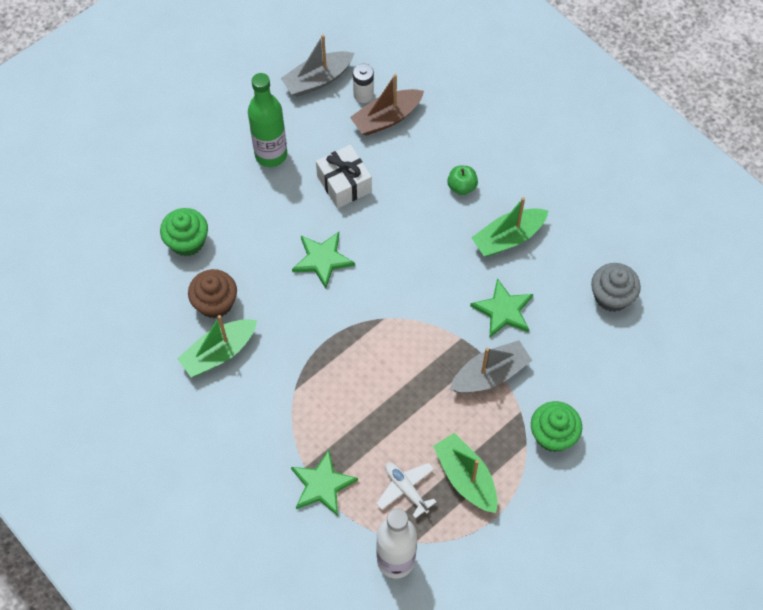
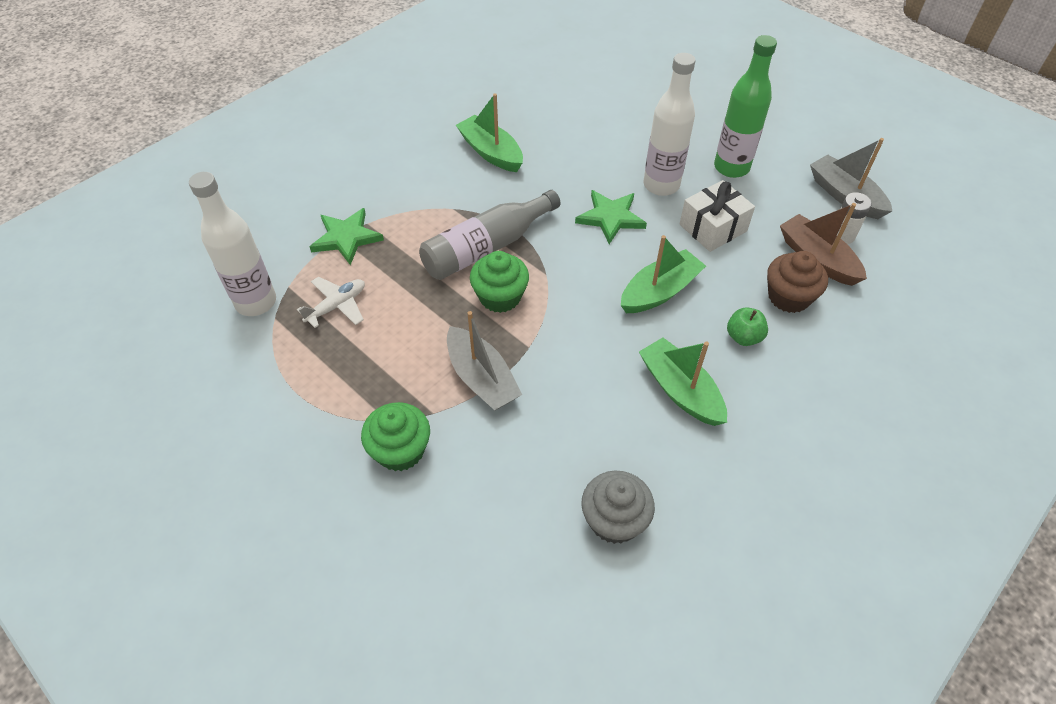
camera: 85 degrees right, 10 degrees down
green cupcake [160,208,208,256] -> green cupcake moved to [470,251,529,313]
brown cupcake [188,269,237,318] -> brown cupcake moved to [767,251,828,313]
green boat [433,433,498,513] -> green boat moved to [621,235,706,313]
green star [470,278,533,338] -> none
none -> grey bottle [419,190,561,280]
none -> white bottle [643,53,696,196]

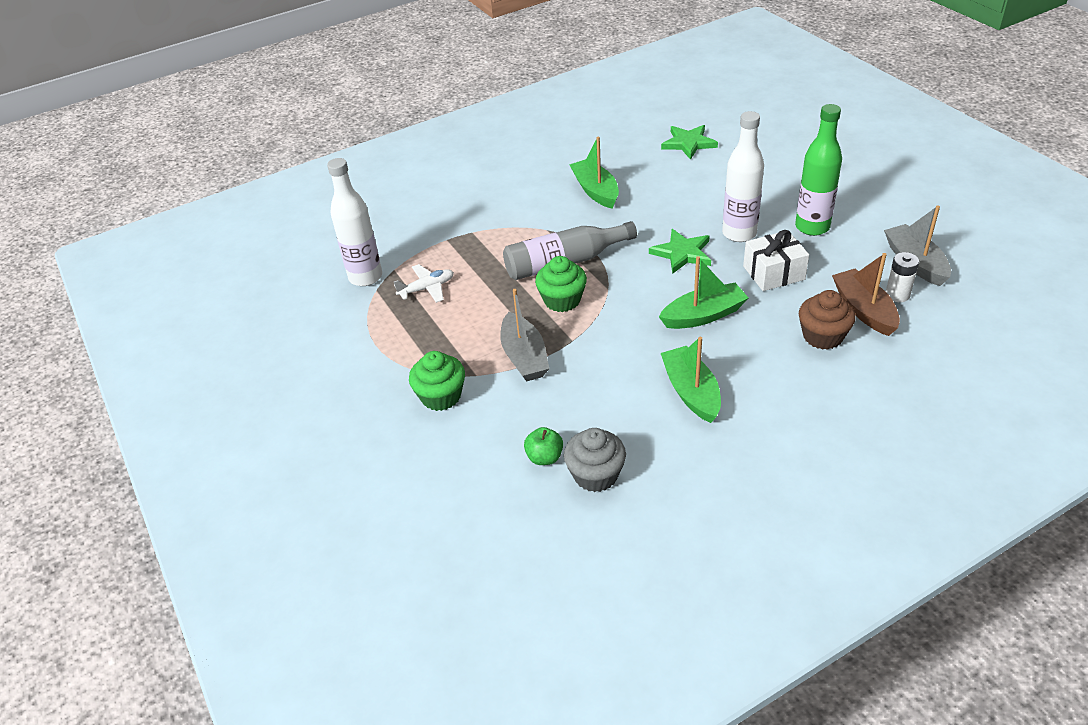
camera: 20 degrees right, 10 degrees down
green star [310,208,384,265] -> green star moved to [661,125,718,160]
green apple [727,307,768,346] -> green apple moved to [524,427,563,465]

